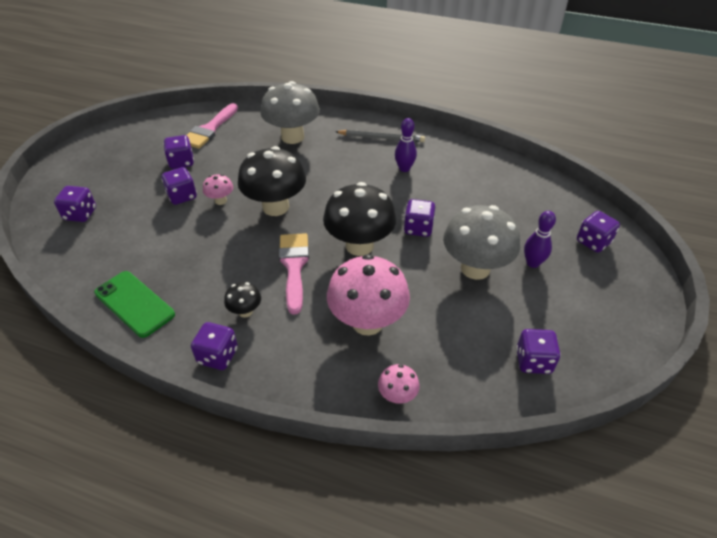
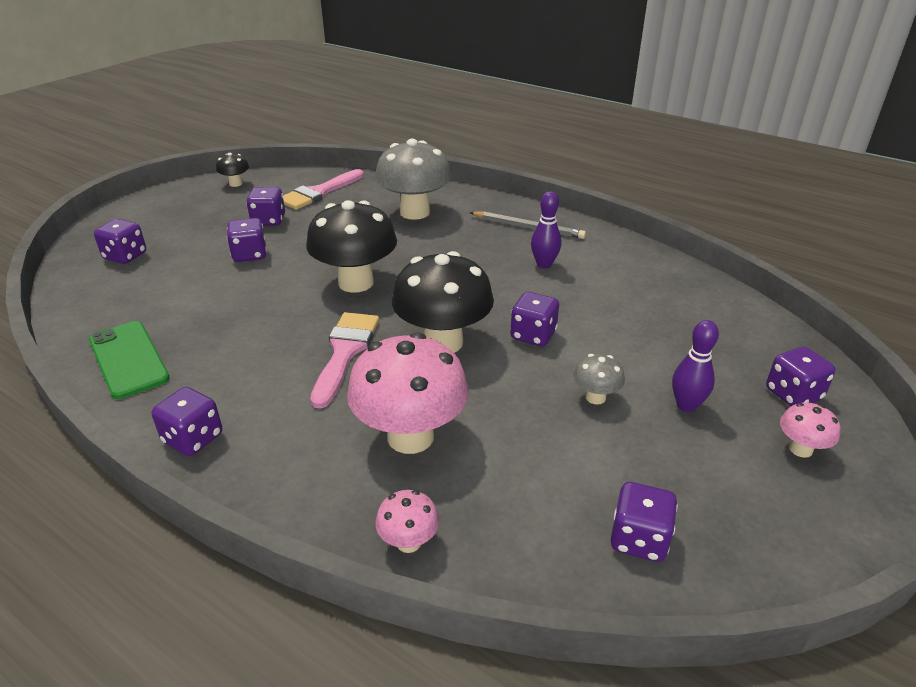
camera: 15 degrees right, 10 degrees down
pink mushroom [203,174,233,205] -> pink mushroom moved to [780,402,841,458]
black mushroom [224,282,261,318] -> black mushroom moved to [216,153,249,187]
grey mushroom [443,205,520,280] -> grey mushroom [573,354,625,405], size x0.46

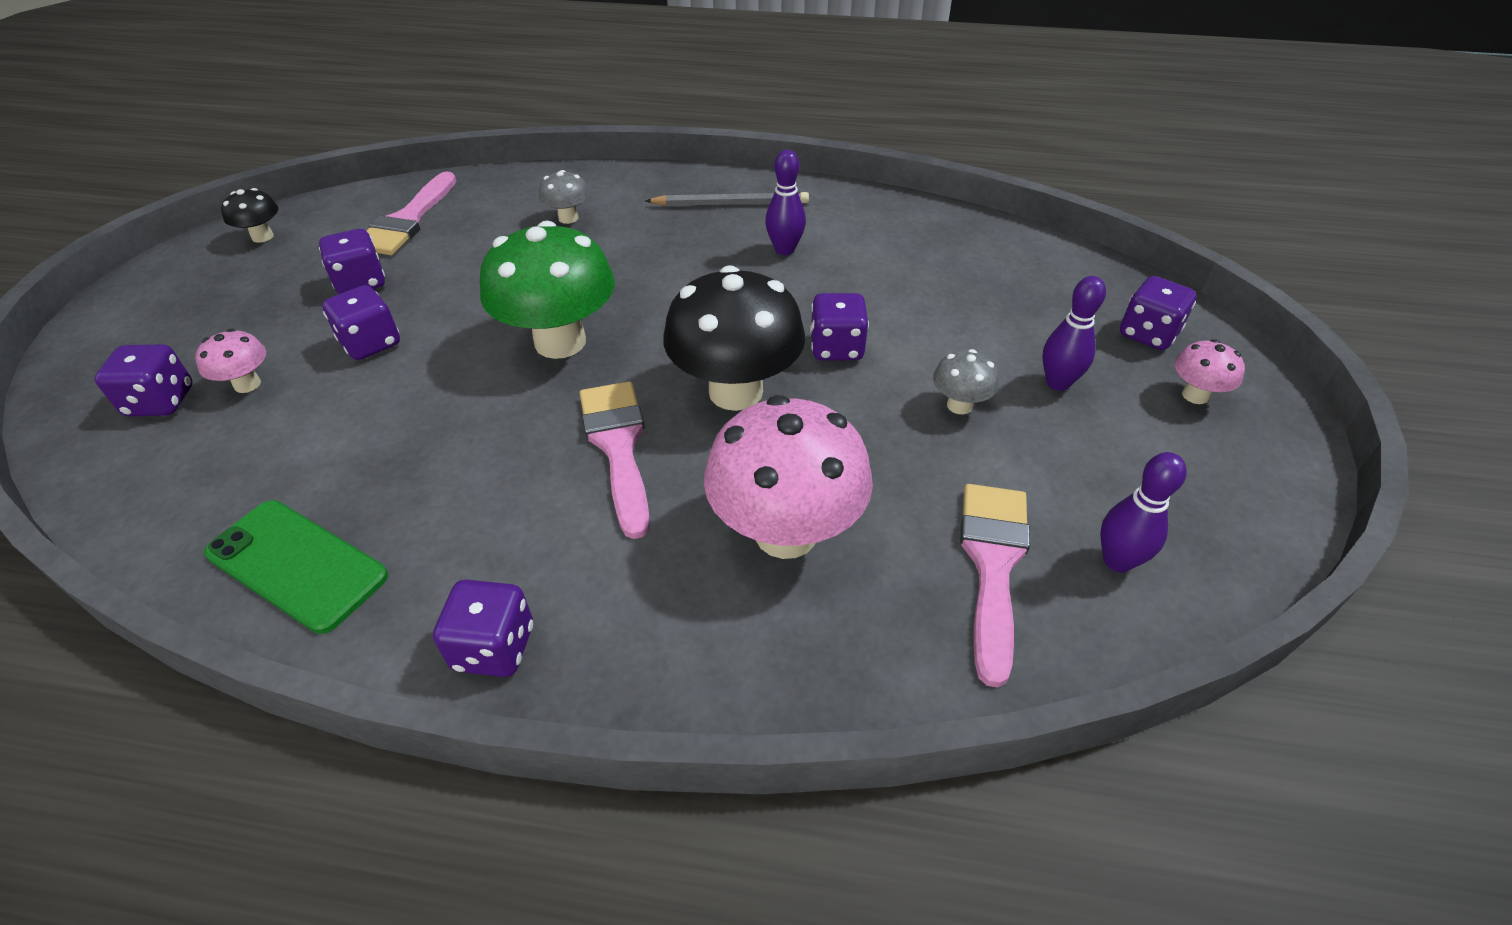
camera: 25 degrees left, 10 degrees up
black mushroom [306,200,397,293] -> green mushroom [480,221,615,359]
grey mushroom [375,139,452,220] -> grey mushroom [539,170,589,224], size x0.46
pink mushroom [375,490,440,553] -> pink mushroom moved to [195,329,266,393]
purple dice [610,482,678,562] -> purple bowling pin [1100,452,1187,572]
none -> pink brush [960,484,1030,688]

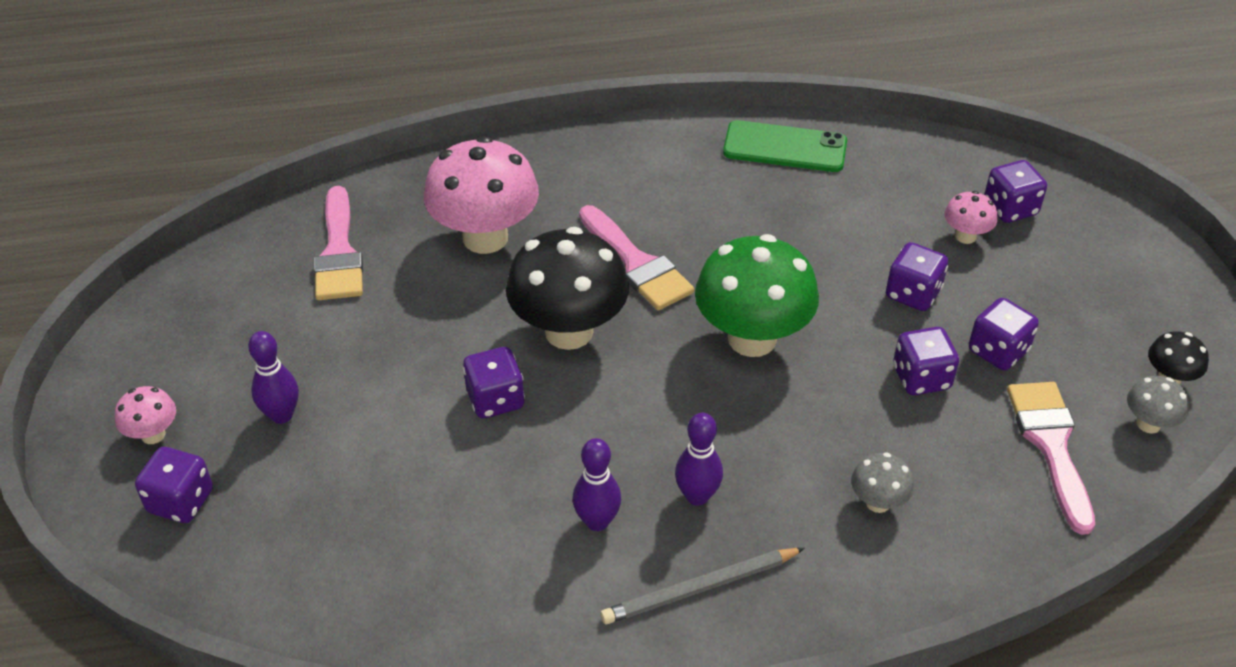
camera: 160 degrees right, 0 degrees up
purple dice [433,580,533,677] -> purple dice moved to [893,327,959,395]
grey mushroom [933,349,999,414] -> grey mushroom moved to [1127,376,1189,434]
purple bowling pin [1100,452,1187,572] -> purple bowling pin moved to [675,413,723,506]

